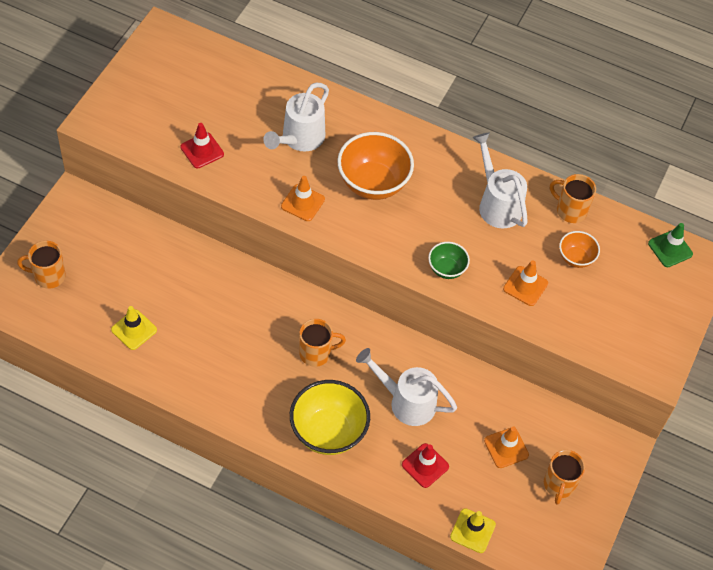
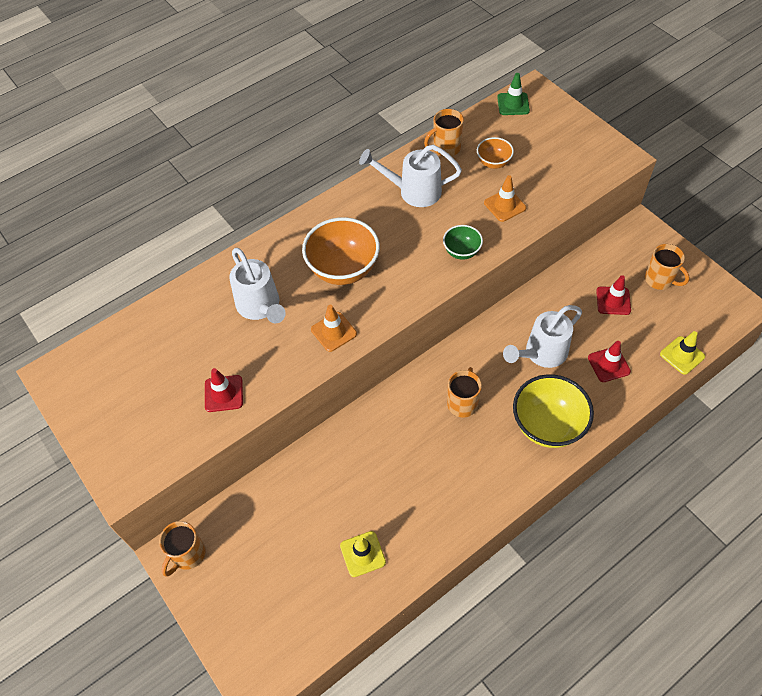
camera: 55 degrees left, 0 degrees up
orange mug [17,241,66,289] -> orange mug moved to [159,521,205,577]
orange traffic cone [484,426,529,468] -> red traffic cone [596,275,631,315]

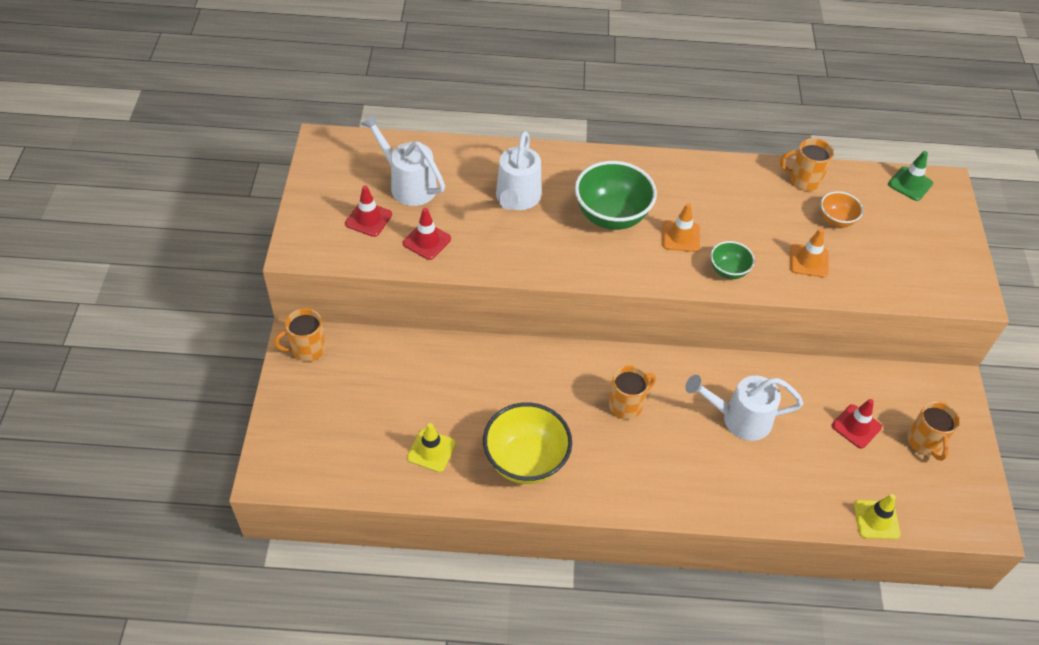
camera: 35 degrees right, 5 degrees down
orange bowl [302,217,380,285] -> green bowl [575,161,657,230]
orange traffic cone [311,305,357,352] -> orange traffic cone moved to [662,203,700,252]
white watering can [359,145,462,207] -> white watering can moved to [361,114,445,206]
yellow bowl [513,374,594,448] -> yellow bowl moved to [483,402,572,484]
red traffic cone [588,341,631,382] -> red traffic cone moved to [345,186,392,237]

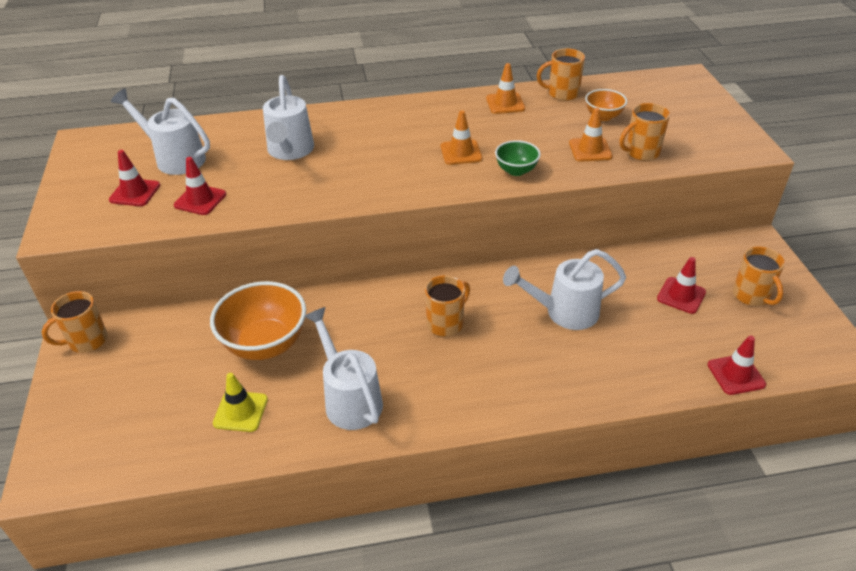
camera: 10 degrees left, 10 degrees down
yellow bowl [483,402,572,484] -> white watering can [304,307,383,430]
green bowl [575,161,657,230] -> none
yellow traffic cone [854,494,901,539] -> red traffic cone [708,335,766,395]
green traffic cone [888,151,933,201] -> none
none -> orange bowl [210,281,306,360]
none -> orange traffic cone [486,63,525,114]
none -> orange mug [620,103,670,161]

